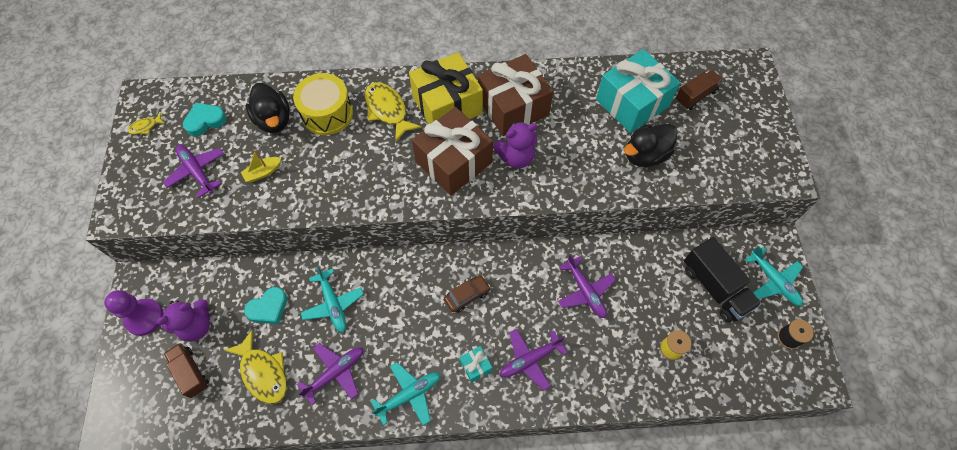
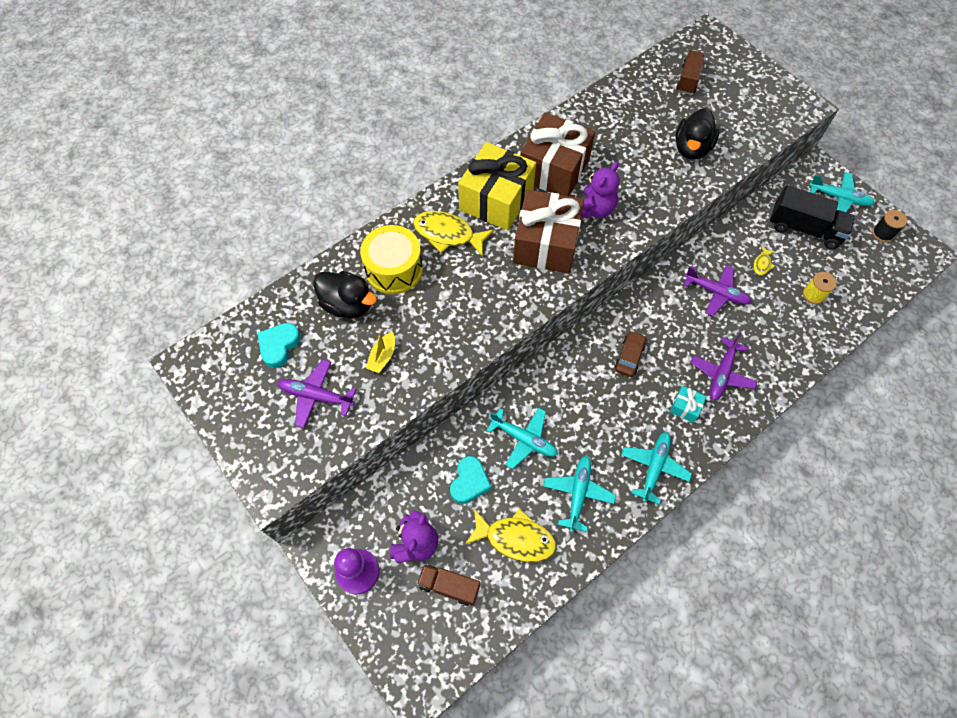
camera: 35 degrees left, 0 degrees up
yellow fish [128,113,165,134] -> yellow fish moved to [753,246,775,276]
purple plane [297,343,363,405] -> turquoise plane [543,456,616,532]
turquoise gift [596,49,680,133] -> none

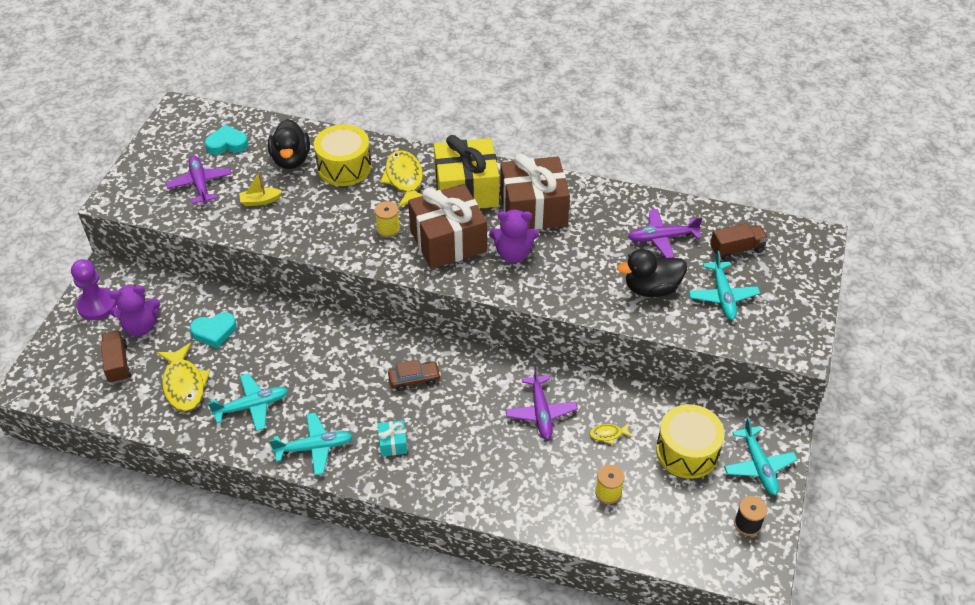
camera: 55 degrees right, 15 degrees down
turquoise plane [486,407,558,469] -> turquoise plane moved to [689,251,760,320]
purple plane [691,334,757,400] -> purple plane moved to [628,209,703,258]
black truck [770,185,855,249] -> yellow drum [656,404,725,479]
none -> yellow spool [375,201,400,237]

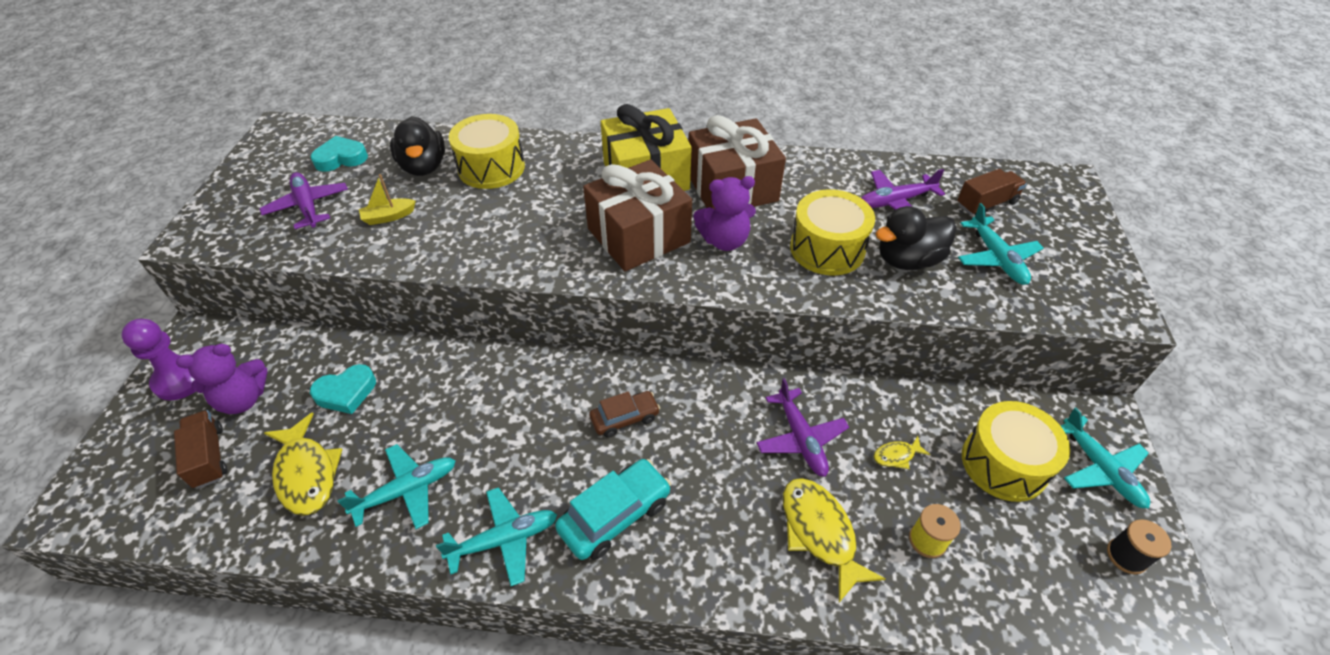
camera: 10 degrees left, 0 degrees up
yellow spool [375,201,400,237] -> none
turquoise gift [378,420,407,457] -> turquoise car [555,459,671,560]
yellow fish [380,151,423,208] -> yellow fish moved to [783,478,885,603]
none -> yellow drum [790,189,875,275]

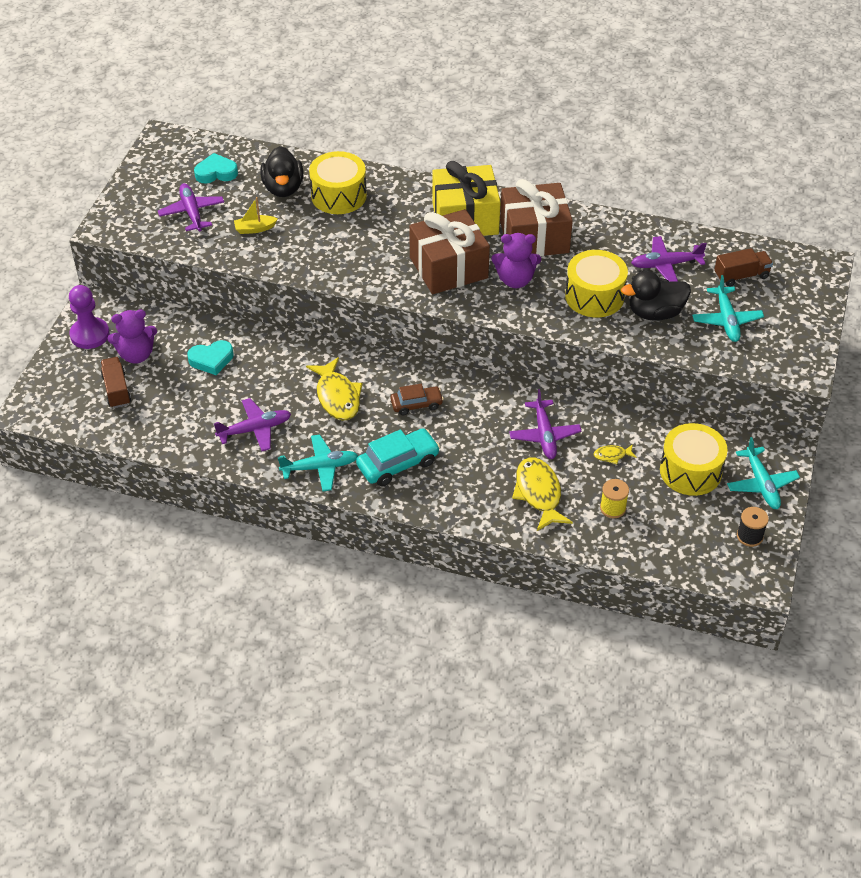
camera: 10 degrees right, 0 degrees up
yellow fish [264,412,343,516] -> yellow fish moved to [306,357,363,421]
turquoise plane [337,444,456,529] -> purple plane [214,398,291,451]

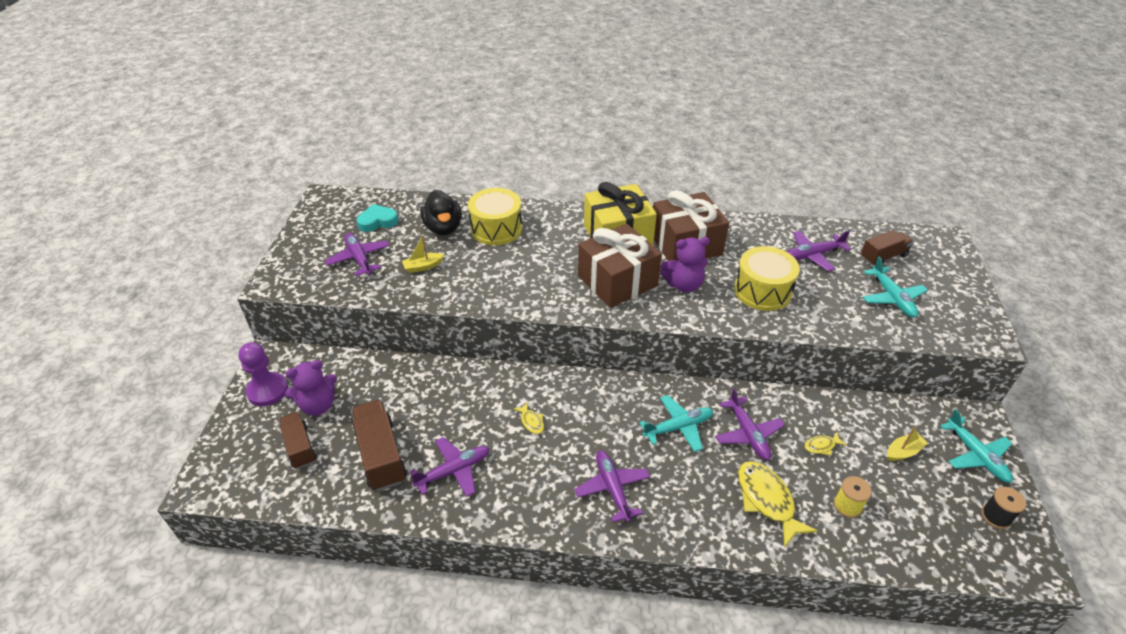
camera: 10 degrees left, 5 degrees down
turquoise heart [188,340,233,375] -> none
turquoise plane [278,434,358,491] -> turquoise plane moved to [639,395,713,452]
yellow fish [306,357,363,421] -> yellow fish [513,402,544,434], size x0.48
turquoise car [356,429,440,486] -> purple plane [574,450,650,522]
brown car [390,384,444,415] -> none
black duck [621,271,691,321] -> none
yellow drum [660,423,728,496] -> yellow boat [887,427,928,461]
none -> brown truck [351,399,407,491]

